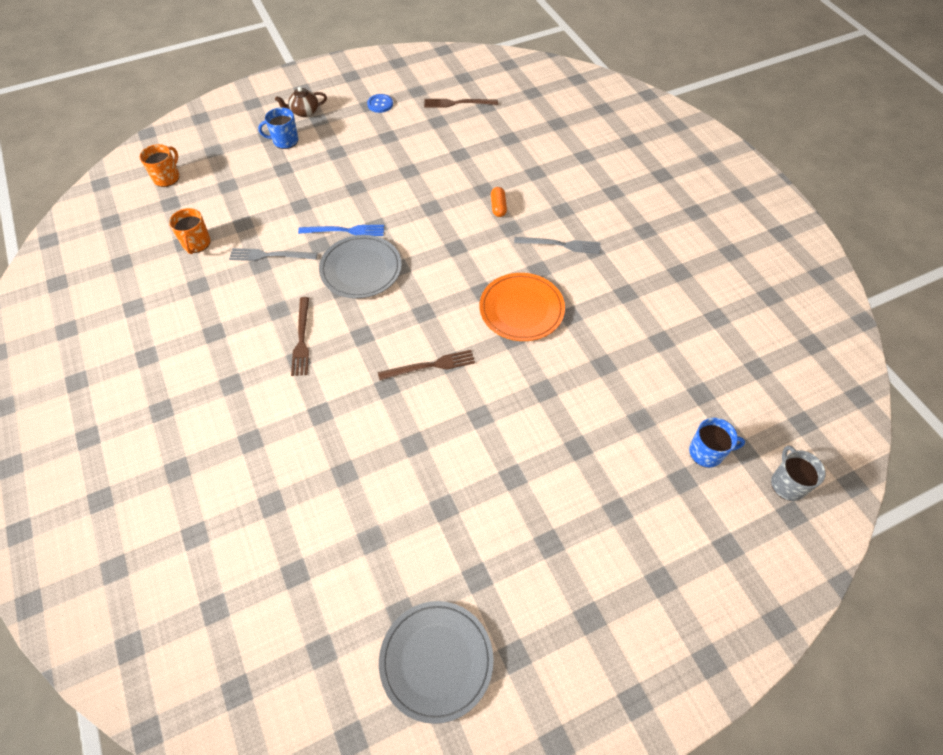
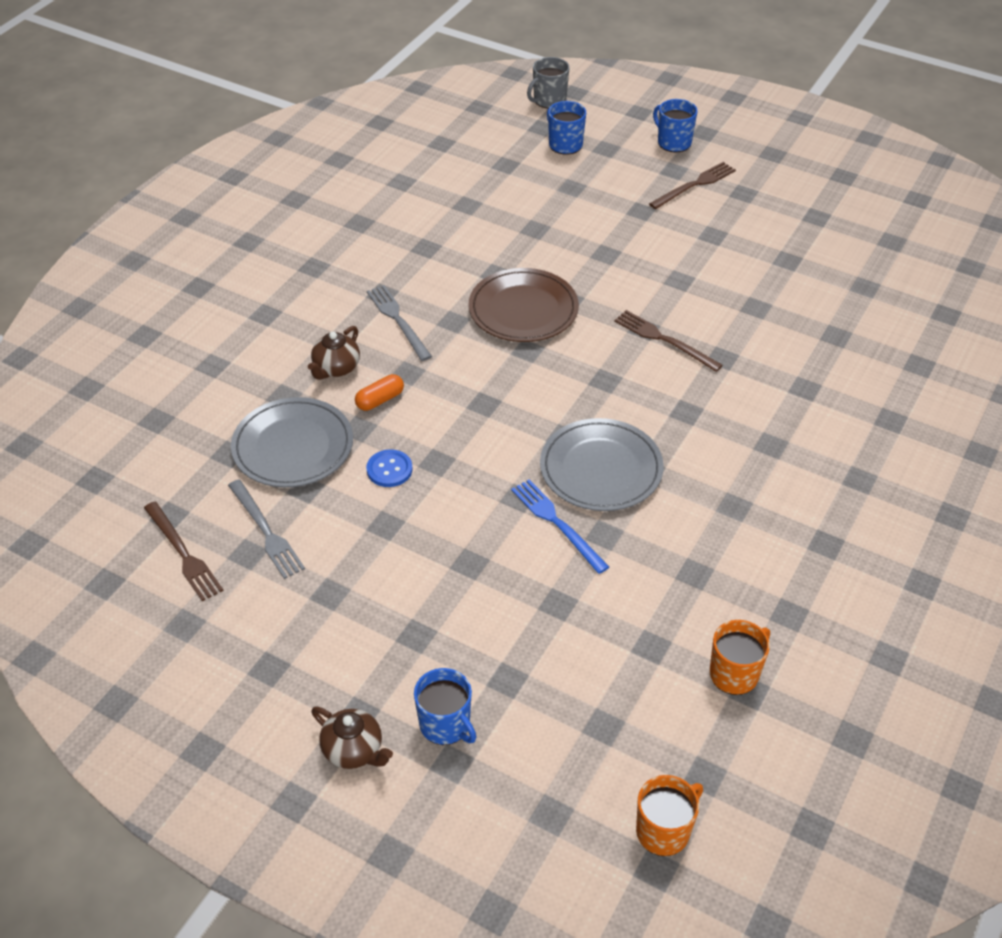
camera: 125 degrees left, 10 degrees down
orange mug [140,144,179,187] -> orange mug turned 150 degrees clockwise [636,775,703,856]
grey fork [229,248,318,261] -> grey fork moved to [228,479,305,579]
brown fork [291,297,309,376] -> brown fork moved to [649,162,736,209]
blue button [367,94,393,113] -> blue button moved to [366,449,413,487]
grey plate [379,601,494,724] -> grey plate moved to [231,397,353,487]
orange plate [480,273,565,341] -> brown plate [469,268,579,342]
none -> brown teapot [308,326,360,380]
none -> blue mug [653,99,698,152]

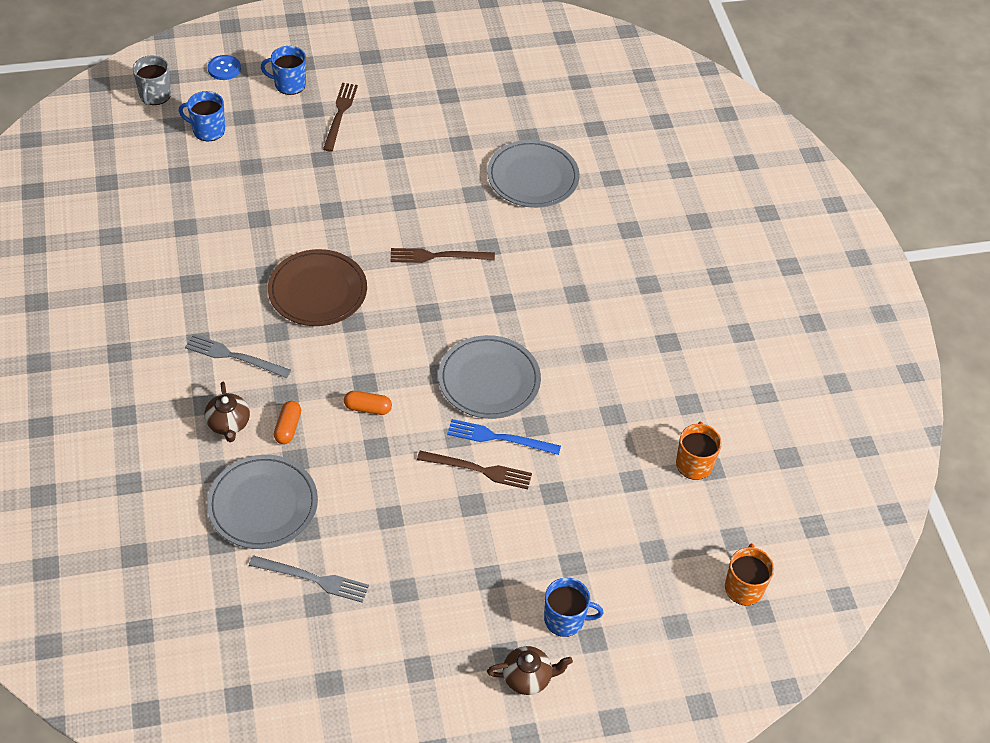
camera: 45 degrees left, 5 degrees up
brown fork [144,502,224,601] -> brown fork moved to [417,451,532,490]
blue button [366,449,413,487] -> blue button moved to [208,55,241,80]
none -> orange capsule [344,391,392,415]
none -> grey plate [487,140,580,208]

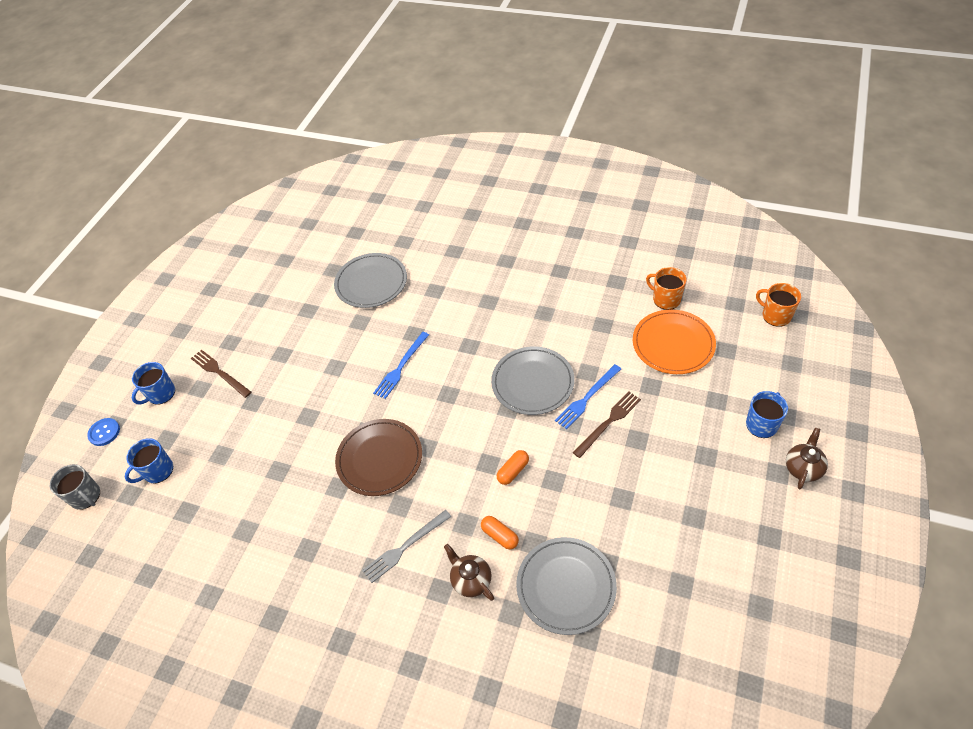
camera: 50 degrees left, 0 degrees up
brown teapot [205,382,250,442] -> brown teapot turned 150 degrees counterclockwise [444,544,494,601]
grey fork [249,555,369,603] -> none
brown fork [391,248,495,263] -> blue fork [373,332,429,399]
none -> orange plate [633,310,716,374]

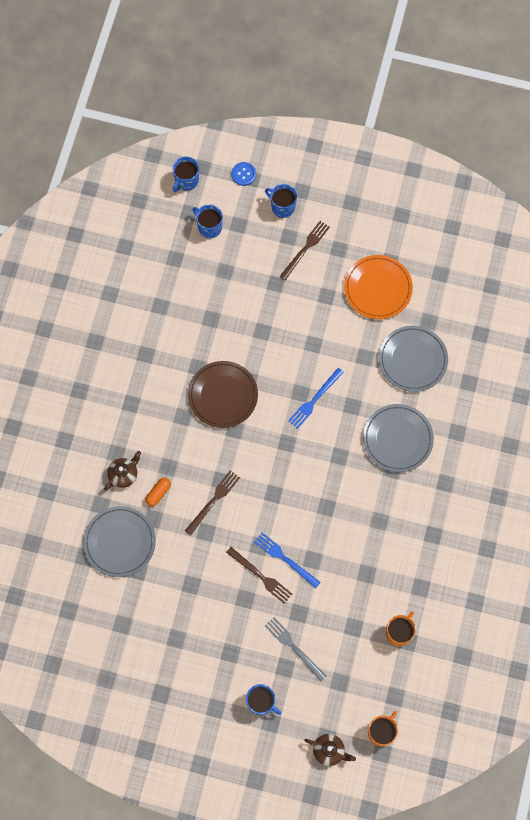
camera: 80 degrees right, 20 degrees up
grey mug [50,464,100,510] -> blue mug [173,157,199,192]
grey fork [362,510,451,583] -> grey fork moved to [265,617,326,681]
blue fork [373,332,429,399] -> blue fork turned 75 degrees counterclockwise [288,368,344,429]
grey plate [491,347,574,415] -> grey plate moved to [363,404,434,472]
orange capsule [497,450,529,485] -> brown fork [185,470,240,535]
orange plate [633,310,716,374] -> orange plate moved to [344,255,413,319]
brown teapot [786,427,828,489] -> brown teapot moved to [305,734,356,766]

